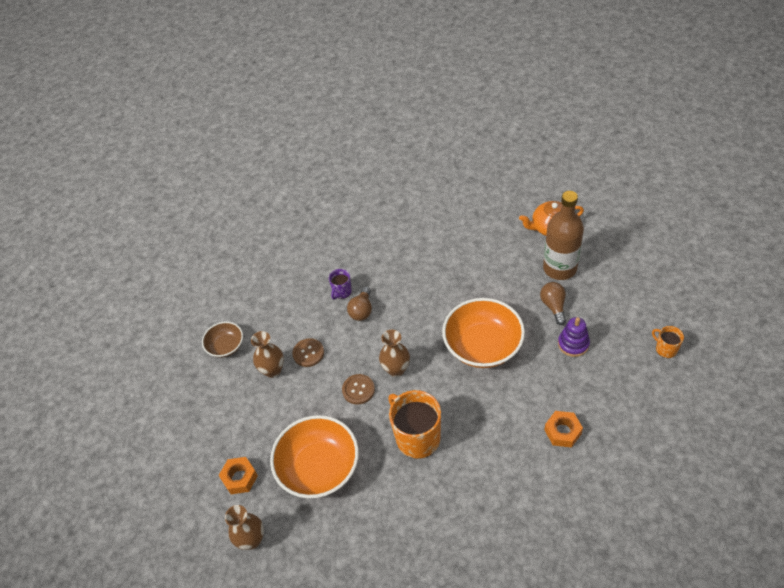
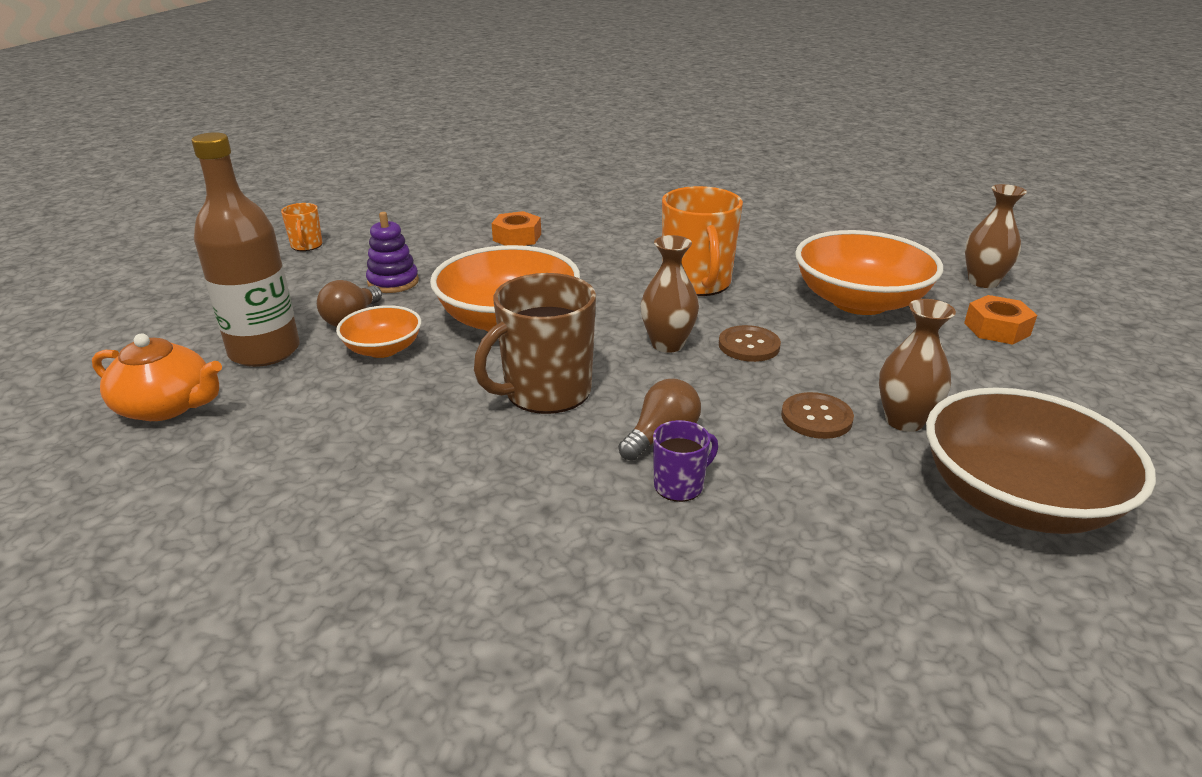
camera: 155 degrees left, 20 degrees down
brown bowl [202,322,243,358] -> brown bowl [926,387,1156,534], size x1.88
none -> orange bowl [336,305,421,358]
none -> brown mug [474,273,596,414]

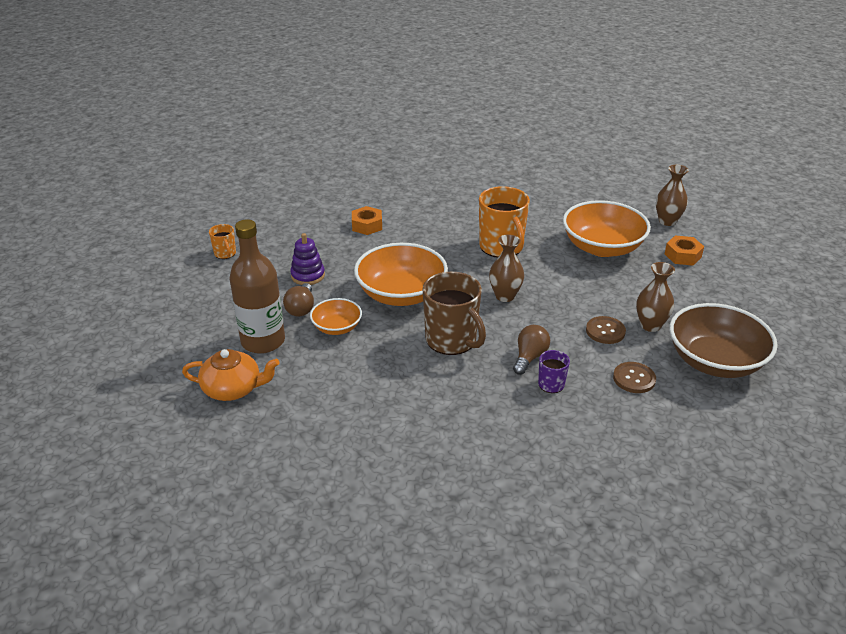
camera: 15 degrees left, 5 degrees up
brown mug [474,273,596,414] -> brown mug turned 75 degrees counterclockwise [423,272,486,355]
brown button [719,325,781,362] -> brown button moved to [613,362,656,393]

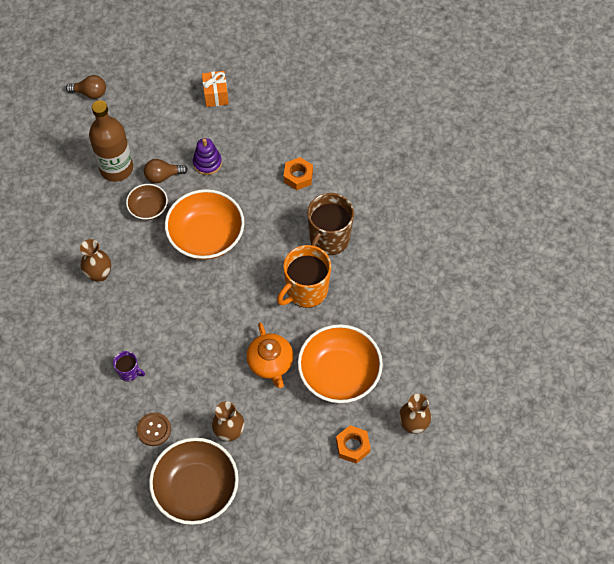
camera: 70 degrees right, 25 degrees up
orange teapot [182,349,280,401] -> orange teapot moved to [246,323,293,388]
orange mug [209,224,236,259] -> orange gift [202,71,229,107]
orange bowl [310,298,362,335] -> brown bowl [126,184,168,220]
brown mug [423,272,486,355] -> brown mug moved to [307,193,354,255]
brown vase [489,234,524,302] -> brown vase moved to [80,239,111,282]
brown light bulb [513,325,550,375] -> brown light bulb moved to [66,75,106,99]
brown button [586,316,626,344] -> none

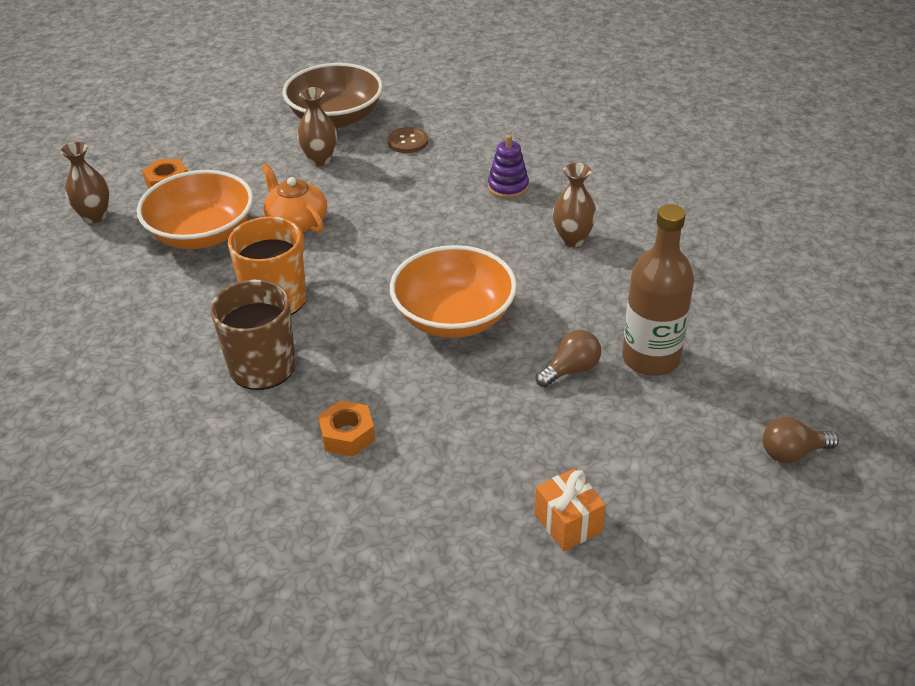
camera: 160 degrees right, 20 degrees down
purple mug [113,351,145,381] -> none
brown bowl [126,184,168,220] -> none
purple stacking toy [193,138,222,175] -> purple stacking toy moved to [488,135,529,199]

